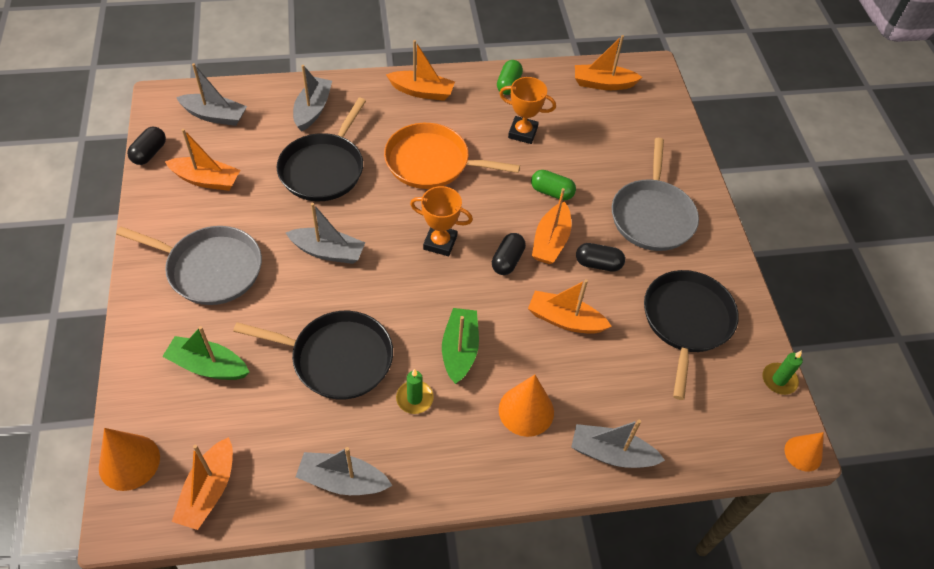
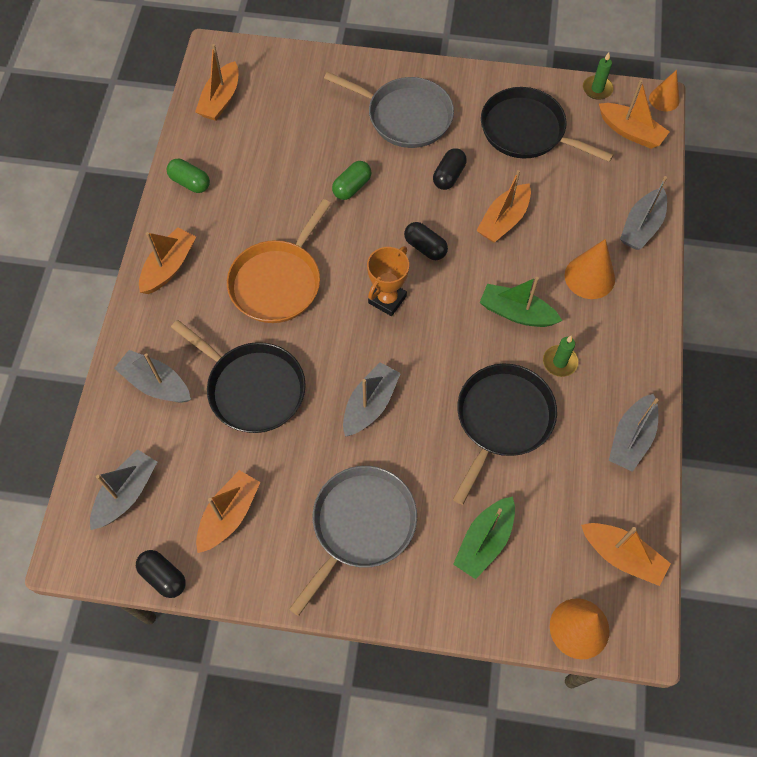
camera: 70 degrees left, 10 degrees up
orange trophy [499,77,556,144] -> none
orange boat [532,188,571,264] -> orange boat moved to [599,80,670,149]

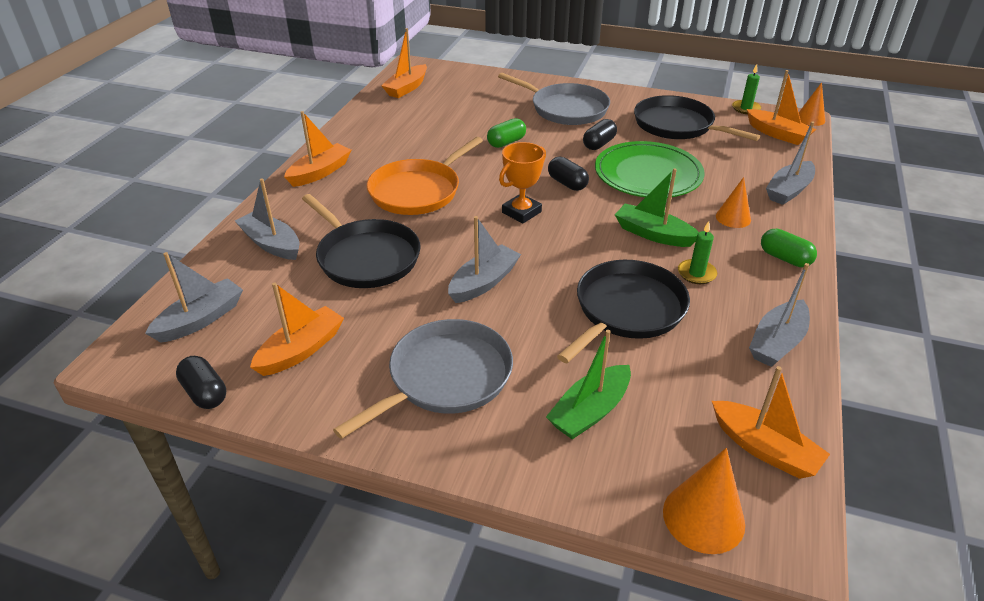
camera: 10 degrees right, 25 degrees down
green capsule [166,159,210,193] -> green capsule moved to [761,229,817,267]
orange boat [476,170,531,243] -> green plate [595,141,705,198]
orange cone [565,239,615,299] -> orange cone [716,177,751,228], size x0.66

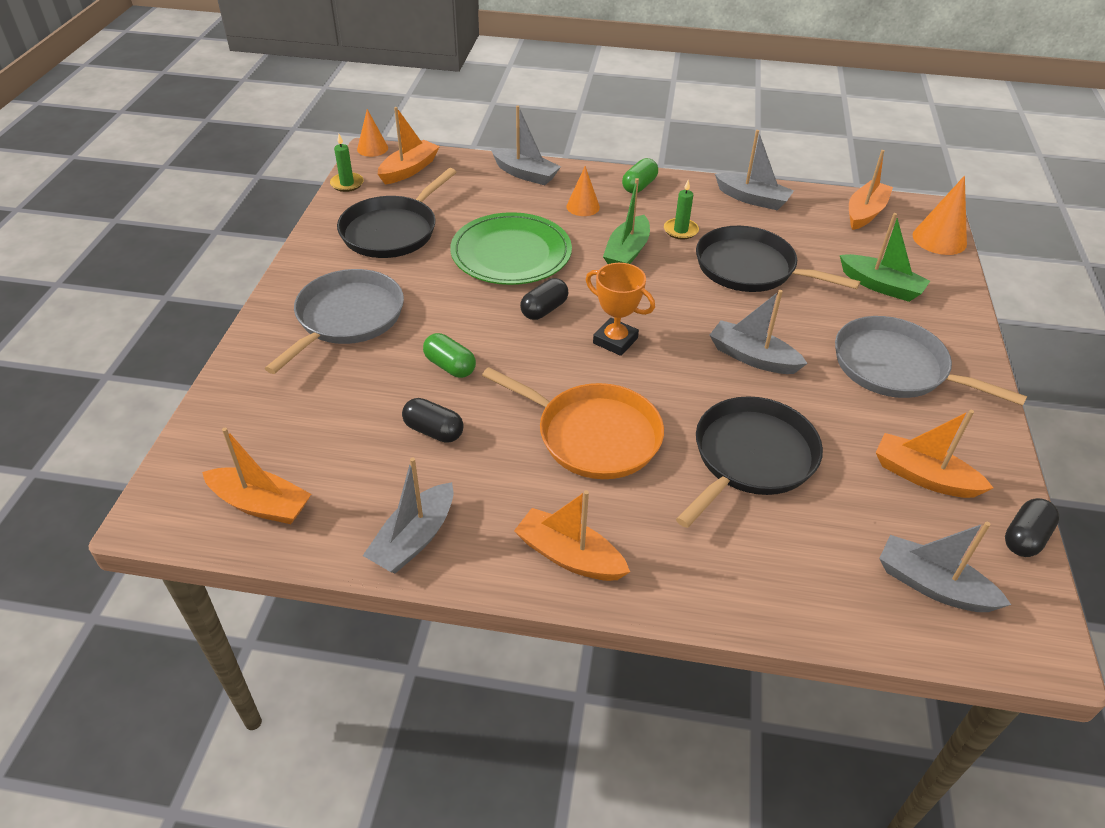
camera: 100 degrees left, 5 degrees up
grey boat [235,179,300,260] -> grey boat moved to [363,457,454,574]
black capsule [583,119,617,150] -> black capsule moved to [402,398,464,443]

